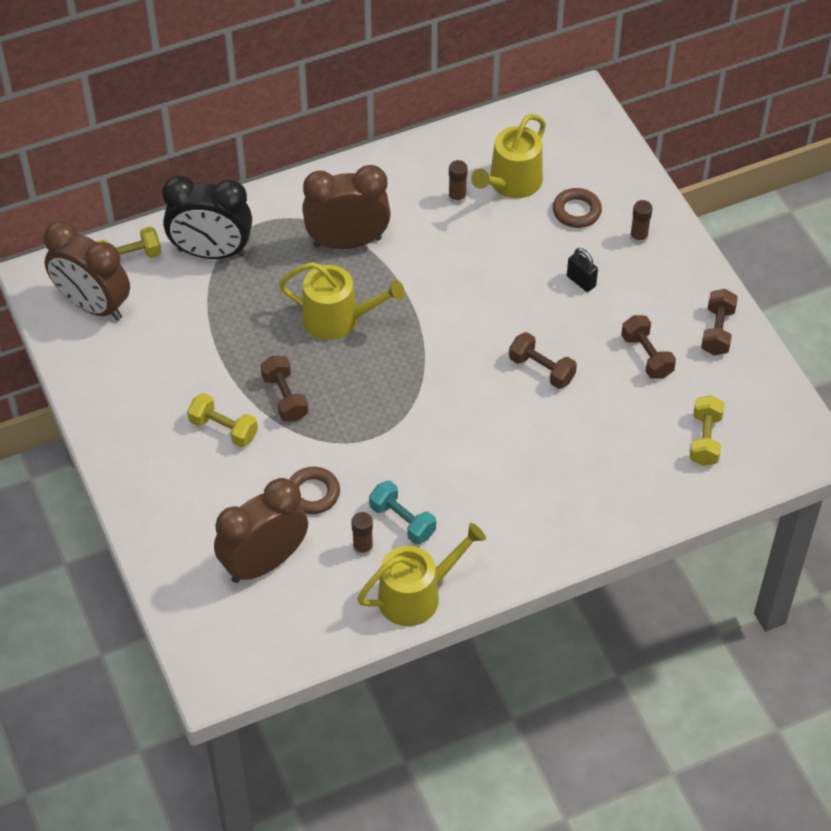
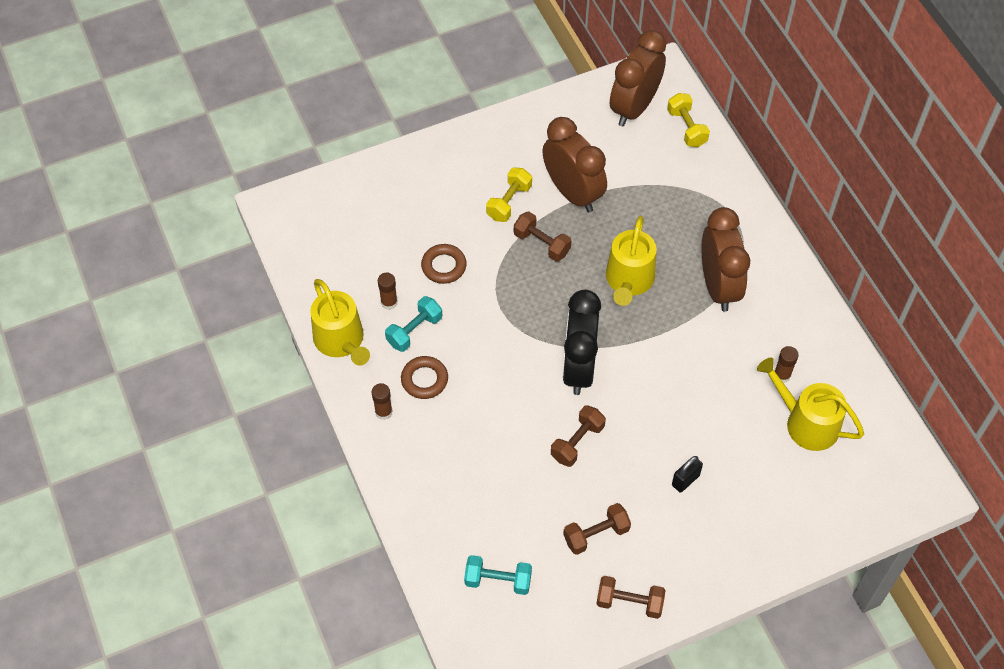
camera: 90 degrees right, 5 degrees up
black clock [162,176,252,259] -> black clock moved to [562,290,601,395]
brown clock [214,478,308,583] -> brown clock moved to [542,117,607,212]
brown dumbbell [260,356,309,422] -> brown dumbbell turned 60 degrees clockwise [514,212,571,261]
brown ring [553,188,602,228] -> brown ring moved to [401,356,448,399]
brown glue stick [630,200,652,245] -> brown glue stick moved to [372,383,393,420]
yellow dumbbell [690,395,724,466] -> turquoise dumbbell [464,555,532,595]

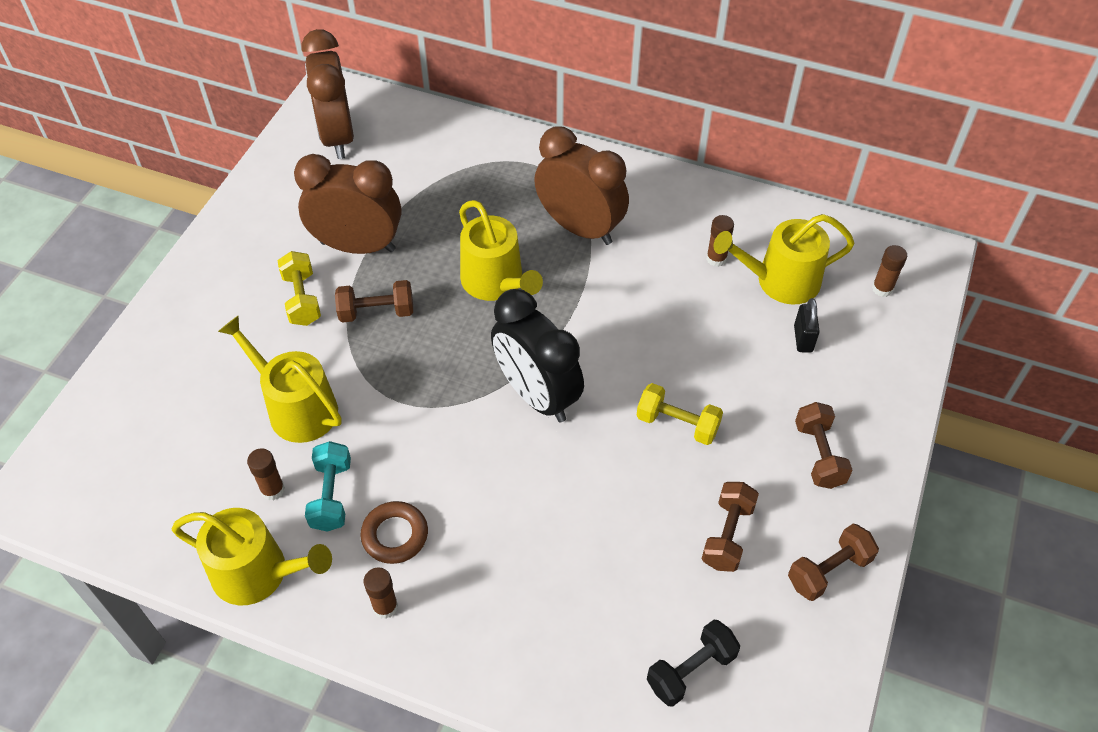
camera: 45 degrees left, 5 degrees down
brown ring [421,244,467,284] -> yellow watering can [218,316,342,443]
turquoise dumbbell [464,555,532,595] -> black dumbbell [647,620,740,707]
brown dumbbell [551,405,606,467] -> brown dumbbell moved to [795,402,853,489]
yellow dumbbell [667,93,710,147] -> yellow dumbbell moved to [637,383,723,445]
black padlock [672,456,703,493] -> black padlock moved to [794,298,820,353]
none -> brown glue stick [872,245,907,297]

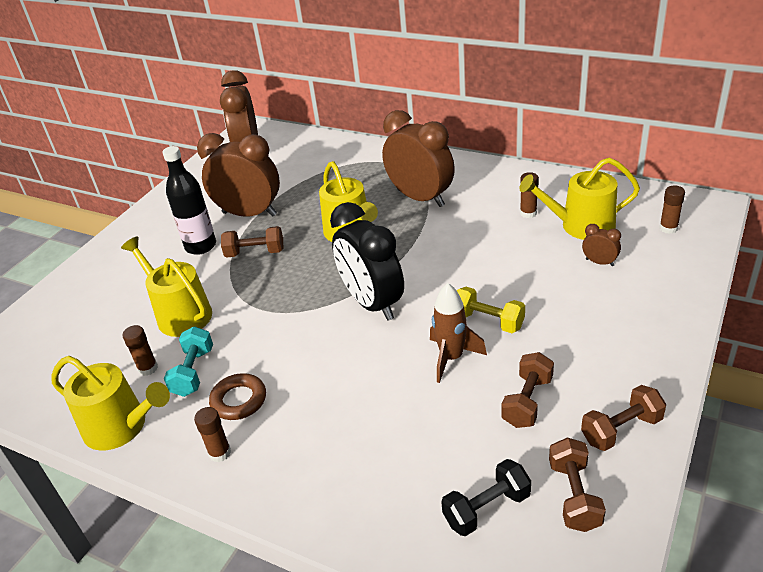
camera: 10 degrees right, 15 degrees down
yellow dumbbell [278,251,321,326] -> black bottle [163,146,216,255]
black padlock [794,298,820,353] -> brown clock [582,224,621,266]
brown dumbbell [795,402,853,489] -> brown dumbbell moved to [549,437,606,532]
none -> brown rocket [430,283,487,383]

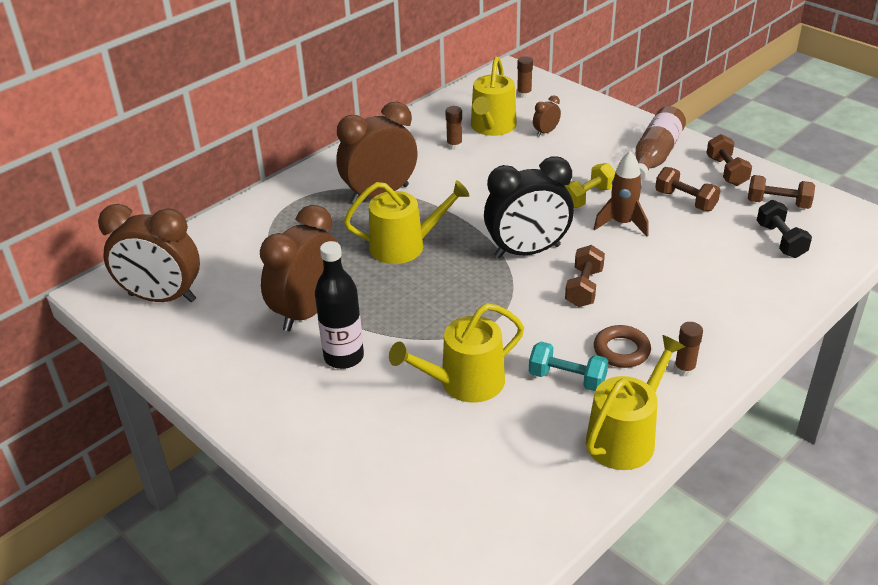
camera: 75 degrees left, 0 degrees up
brown glue stick [122,325,158,376] -> none
brown dumbbell [221,226,284,258] -> brown dumbbell moved to [565,245,605,307]
none -> brown bottle [636,106,686,180]

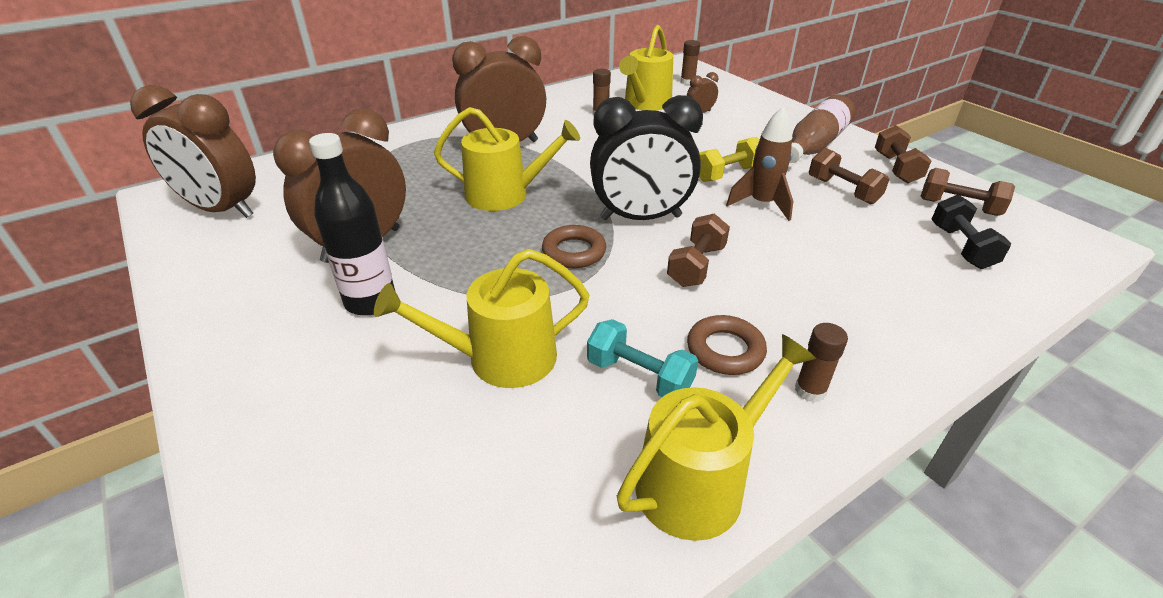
camera: 10 degrees right, 0 degrees up
none -> brown ring [542,225,606,268]

